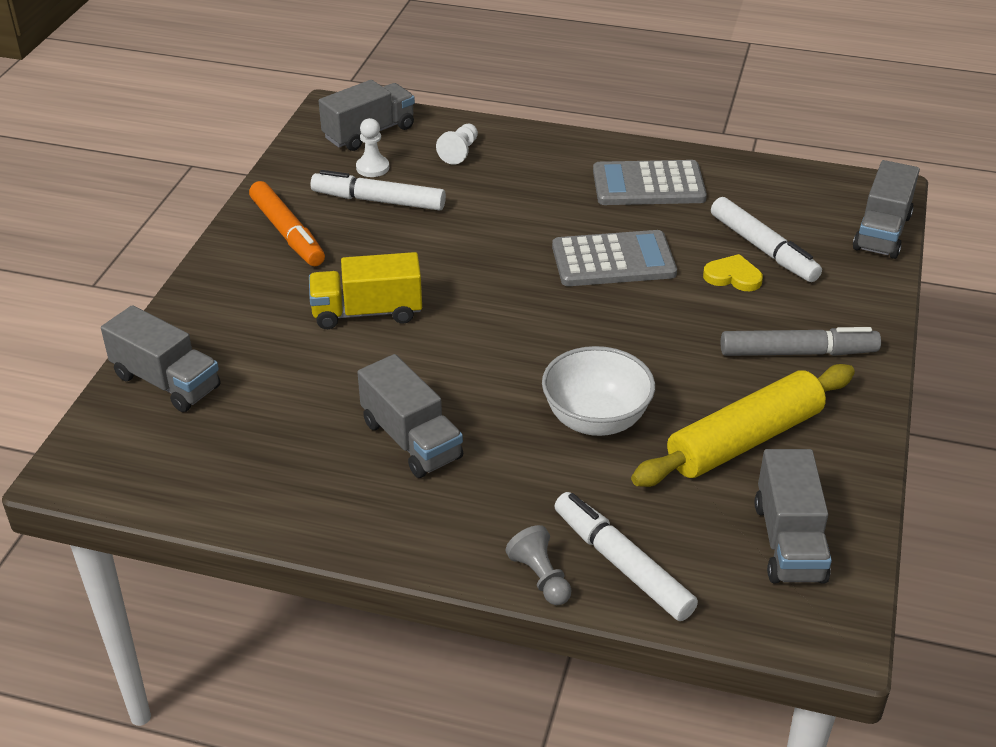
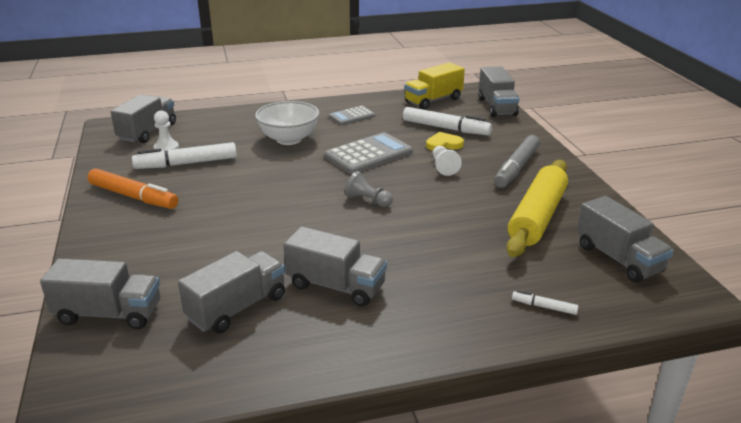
camera: 30 degrees left, 10 degrees down
yellow truck [309,252,422,329] -> yellow truck moved to [404,62,465,110]
white pawn [436,124,478,165] -> white pawn moved to [433,146,462,176]
grey pawn [505,525,572,605] -> grey pawn moved to [345,171,393,207]
white bowl [542,346,655,436] -> white bowl moved to [255,101,319,145]
white marker [554,492,698,621] -> white marker [512,290,579,315], size x0.46
grey calculator [593,160,707,205] -> grey calculator [329,106,375,125], size x0.59
grey marker [721,327,881,356] -> grey marker turned 150 degrees clockwise [494,135,540,188]
none -> grey truck [178,251,285,333]

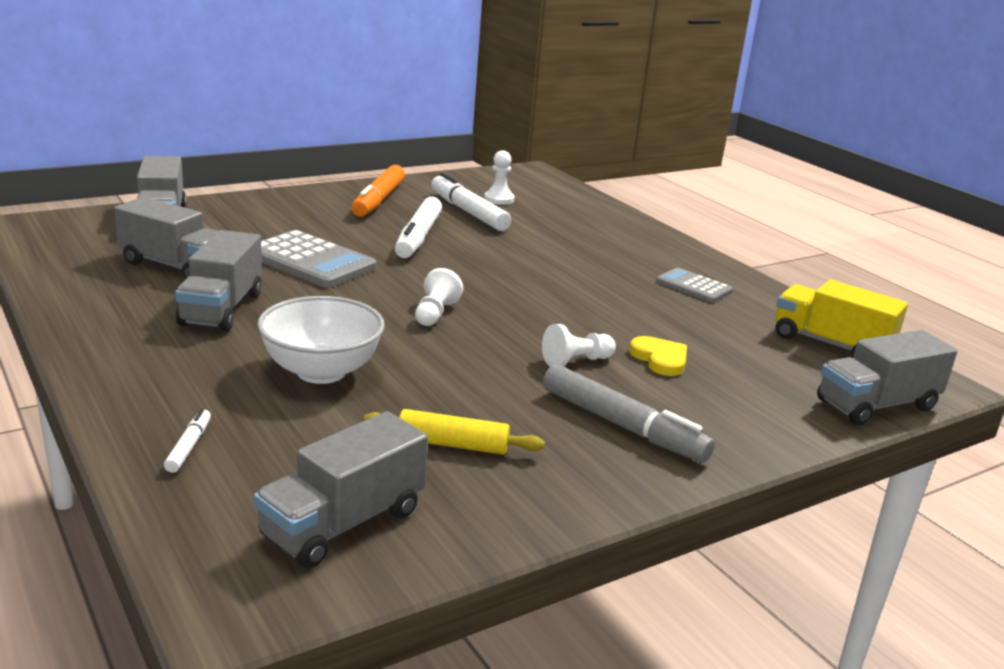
camera: 70 degrees right, 5 degrees down
grey truck [110,94,176,143] -> none
white bowl [255,101,319,145] -> white bowl moved to [257,296,385,384]
grey calculator [325,132,413,174] -> grey calculator moved to [261,230,377,288]
grey pawn [345,171,393,207] -> white pawn [415,268,463,326]
white marker [403,107,492,135] -> white marker moved to [395,197,442,258]
grey marker [494,135,540,188] -> grey marker turned 150 degrees counterclockwise [543,364,715,463]
yellow rolling pin [506,160,568,257] -> yellow rolling pin [364,409,545,455], size x0.53

